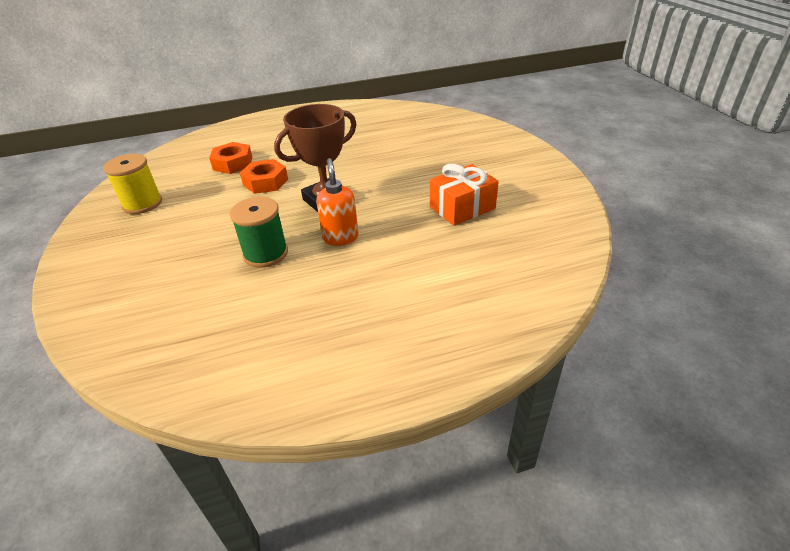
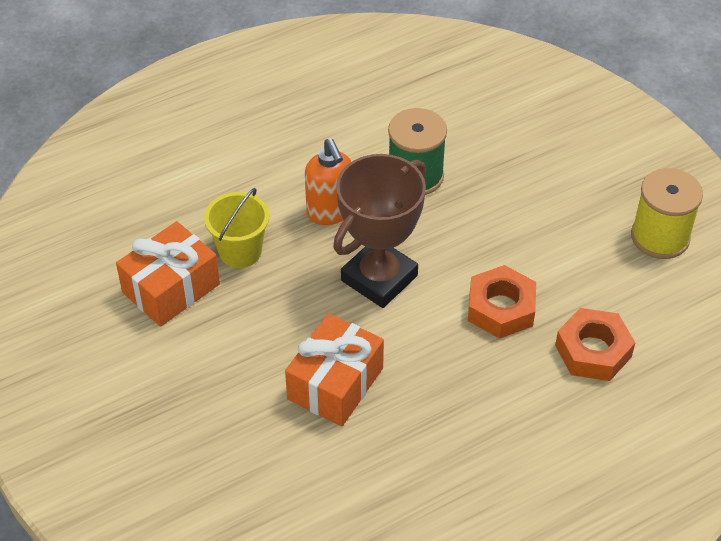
camera: 165 degrees right, 10 degrees up
none -> yellow bucket [204,188,269,268]
none -> orange gift [285,313,384,426]

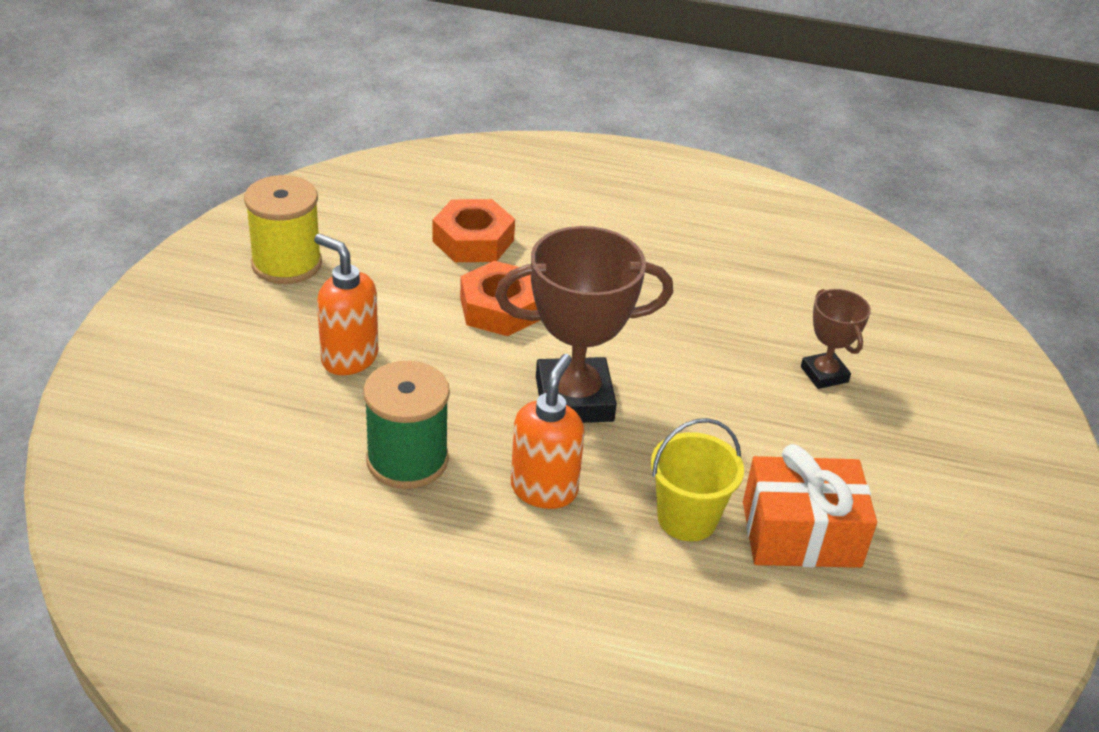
camera: 140 degrees left, 10 degrees down
orange gift [285,313,384,426] -> none
none -> orange soap dispenser [314,234,378,375]
none -> brown trophy [801,289,871,389]

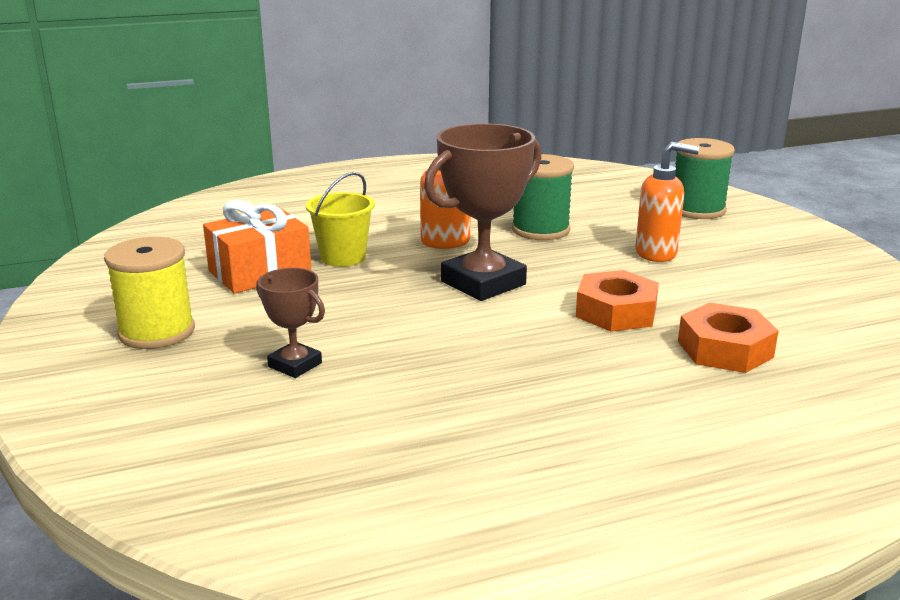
camera: 150 degrees right, 15 degrees down
yellow spool [244,175,322,284] -> yellow spool moved to [104,237,195,349]
none -> green spool [675,138,735,219]

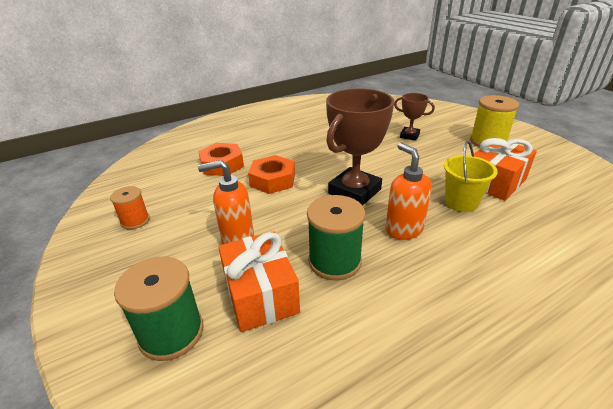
camera: 170 degrees right, 10 degrees up
none -> orange spool [110,186,150,230]
none -> orange gift [218,231,300,332]

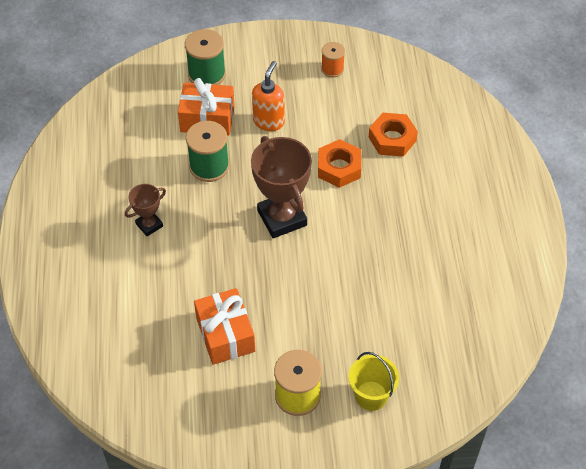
camera: 115 degrees right, 20 degrees up
orange soap dispenser [385,143,432,240] -> none
brown trophy [394,93,435,141] -> brown trophy moved to [125,184,166,236]
yellow bucket [444,141,498,212] -> yellow bucket moved to [349,352,399,411]

